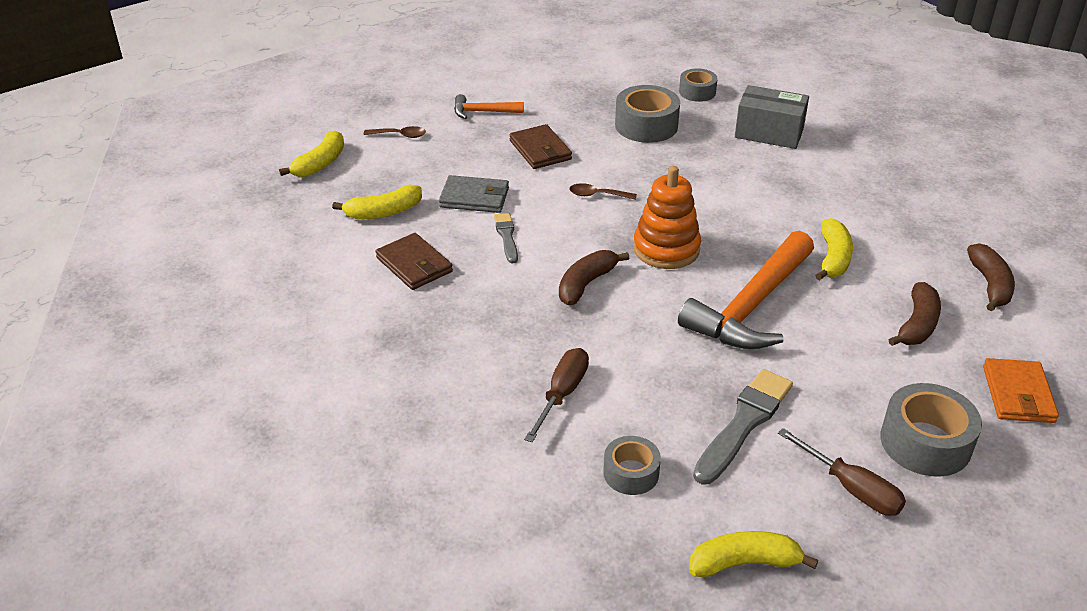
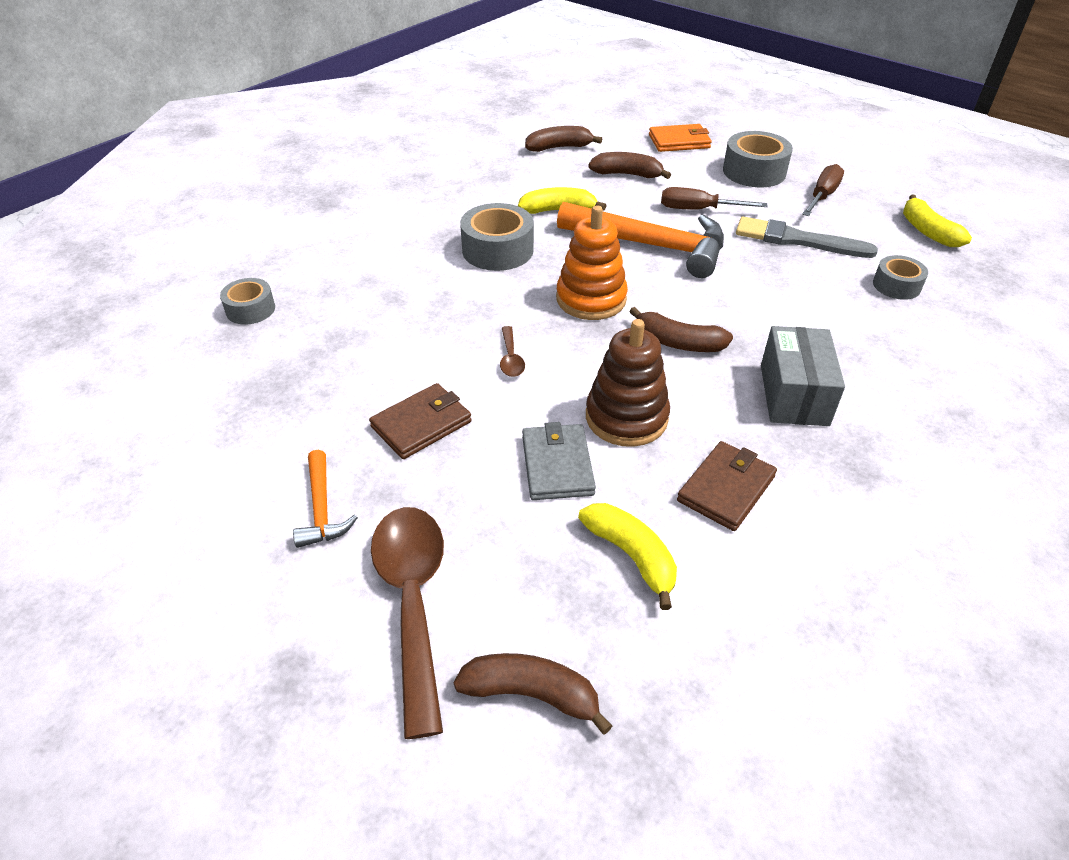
camera: 105 degrees left, 5 degrees up
yellow banana [279,130,344,177] -> brown banana [453,653,612,735]
brown spoon [364,126,426,138] -> brown spoon [371,507,444,739], size x2.26
grey brush [494,213,518,264] -> brown stacking toy [586,319,670,447]
brown screwdriver [524,348,589,442] -> brown screwdriver moved to [661,187,768,210]
grey tape [615,85,680,143] -> grey tape moved to [460,203,534,271]
grey box [735,85,809,149] -> grey box moved to [761,326,845,426]

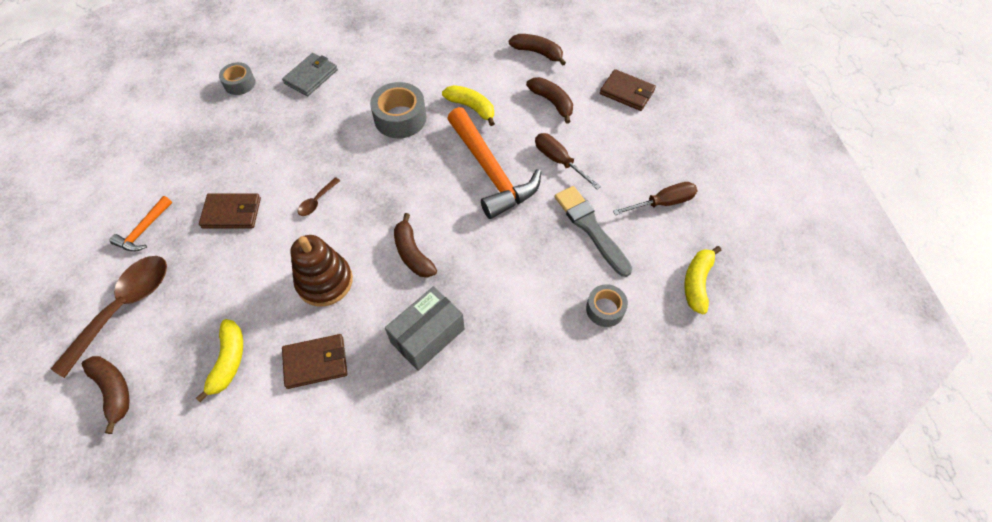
camera: 40 degrees right, 15 degrees up
grey wallet [522,422,596,500] -> grey wallet moved to [282,53,338,96]
orange stacking toy [556,205,628,320] -> none
orange wallet [649,124,712,152] -> brown wallet [600,69,656,111]
grey tape [723,131,793,187] -> none

